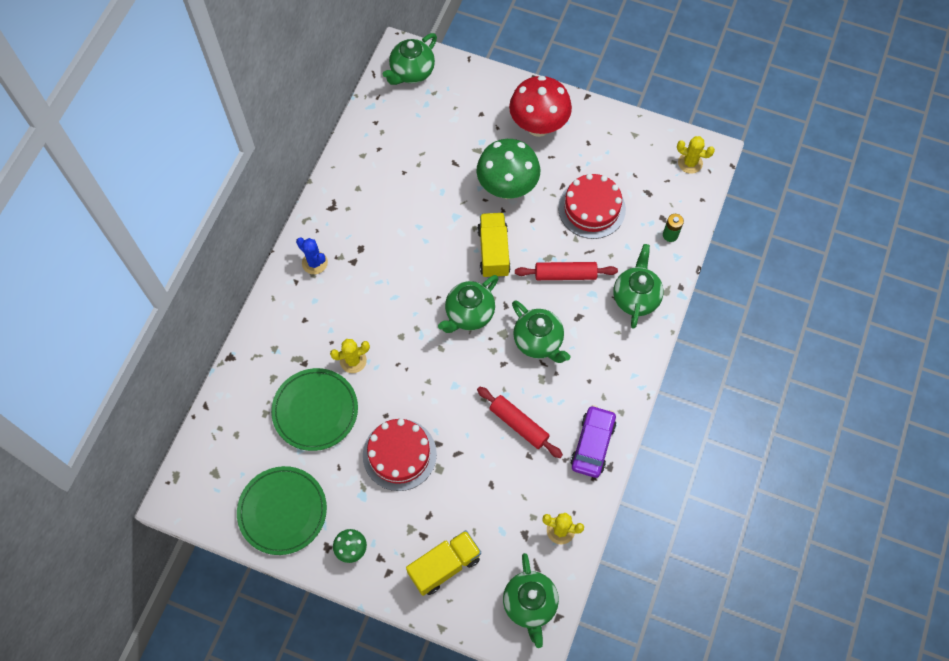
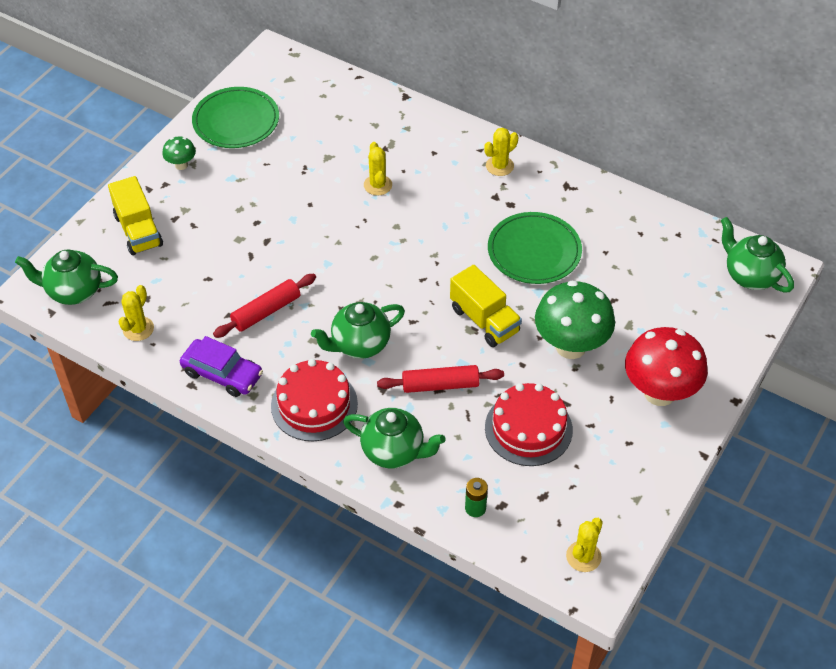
camera: 100 degrees right, 15 degrees down
green plate [271,368,358,451] -> green plate moved to [488,212,582,284]
blue cactus [296,238,328,274] -> yellow cactus [484,128,518,176]
red cake [363,419,437,491] -> red cake moved to [271,359,358,441]
green teapot [438,275,499,333] -> none
yellow truck [477,213,511,278] -> yellow truck turned 45 degrees clockwise [450,265,522,347]
red rolling pin [515,262,618,280] -> red rolling pin turned 75 degrees clockwise [377,365,504,393]

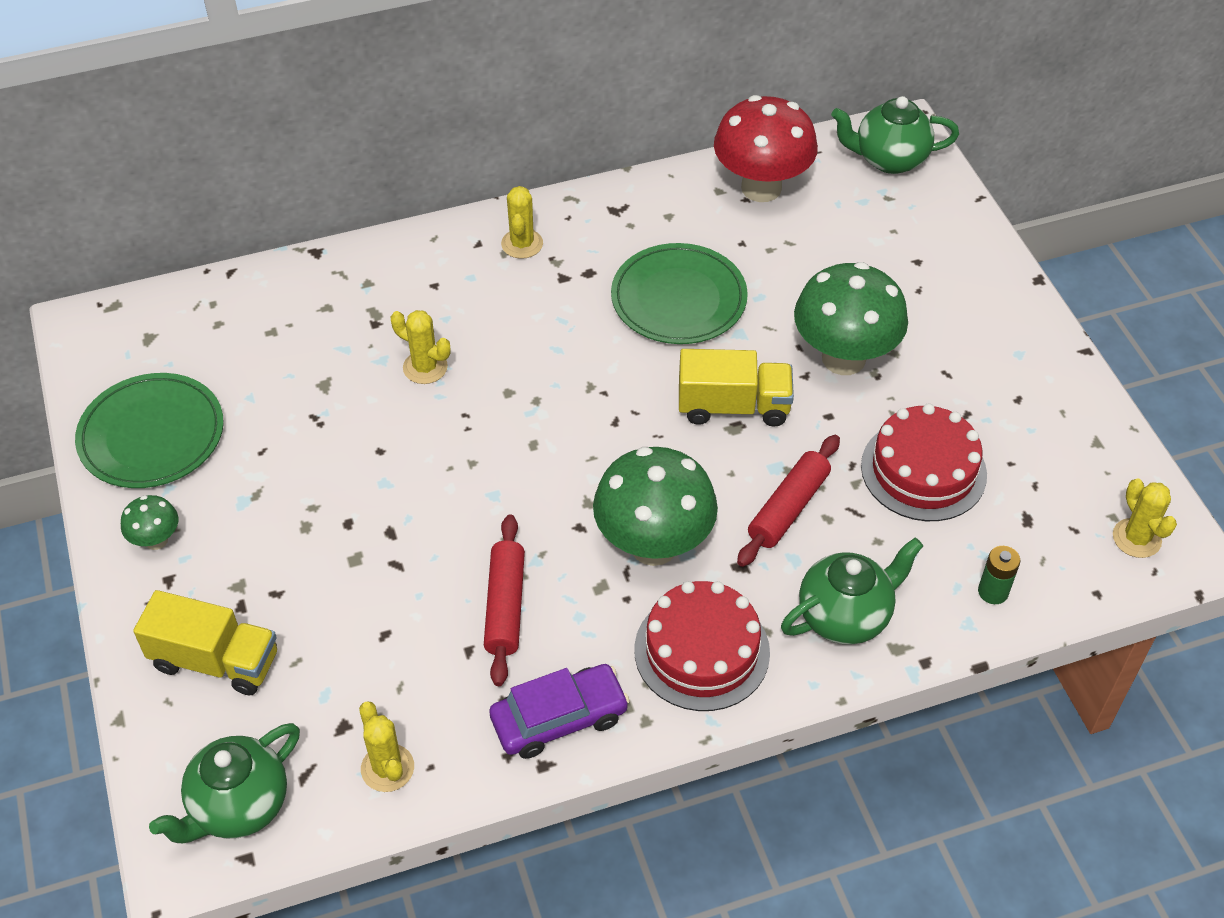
camera: 50 degrees left, 0 degrees up
green teapot [311,302,405,359] -> green mushroom [593,447,718,566]
red mushroom [625,327,708,406] -> red mushroom moved to [714,95,818,202]

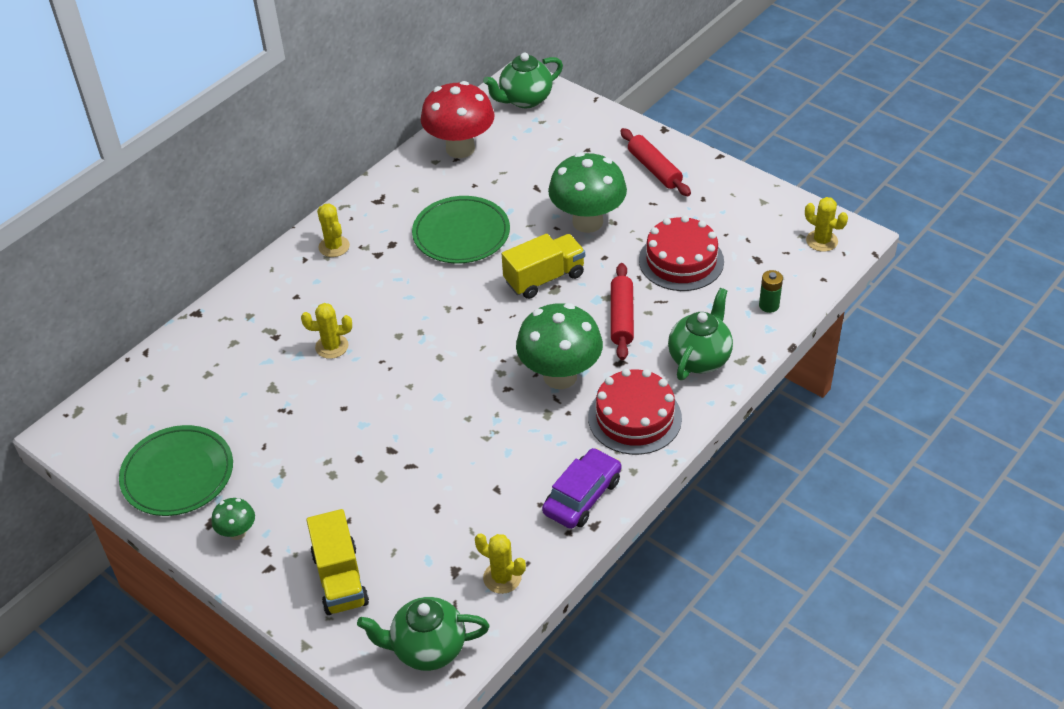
camera: 30 degrees left, 5 degrees down
yellow truck [133,590,277,695] -> yellow truck turned 90 degrees clockwise [307,509,369,615]
green teapot [149,723,300,843] -> green teapot turned 75 degrees clockwise [357,597,490,671]
red rolling pin [484,515,525,686] -> red rolling pin moved to [620,128,691,196]

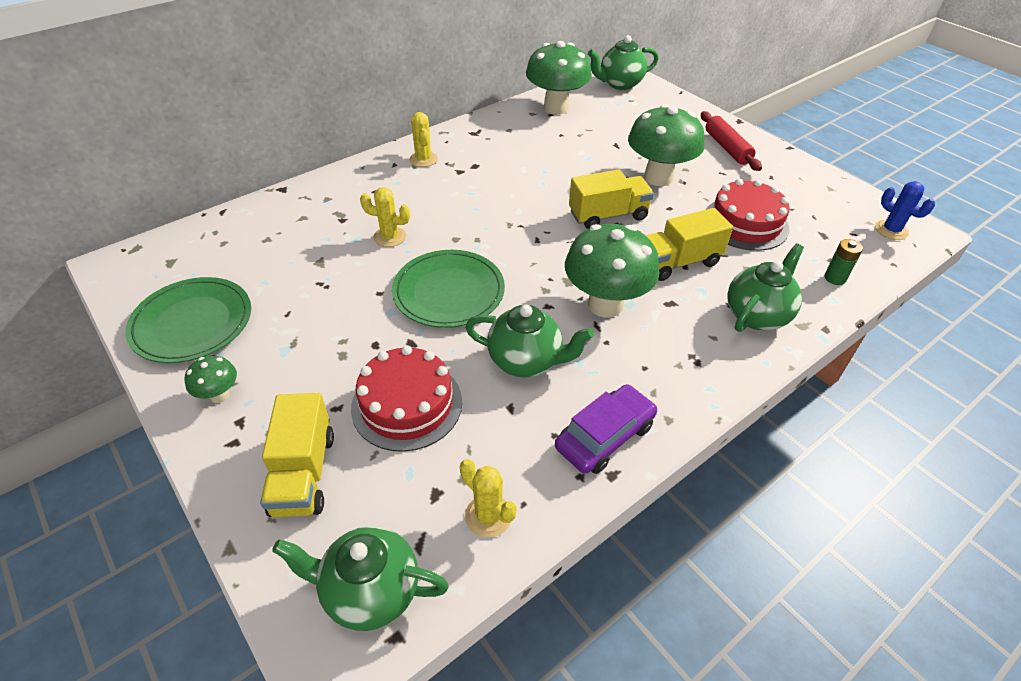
camera: 10 degrees right, 0 degrees up
green plate [412,196,510,264] -> green plate moved to [392,250,505,328]
red mushroom [421,81,494,158] -> green mushroom [526,41,592,115]
red cake [588,369,682,455] -> red cake moved to [351,345,462,452]
red rolling pin [611,263,634,360] -> yellow truck [646,208,733,281]
yellow cactus [805,197,848,252] -> blue cactus [875,181,935,240]
none -> green teapot [465,305,594,377]

